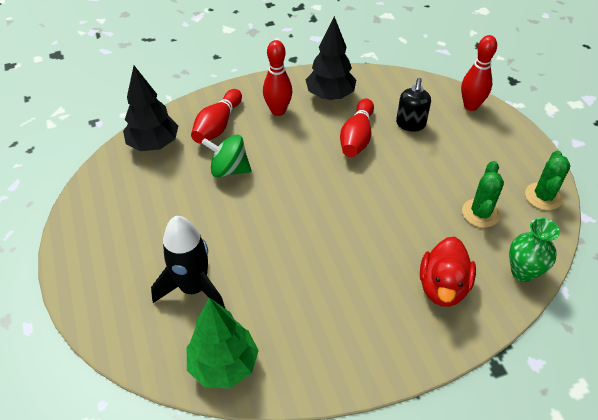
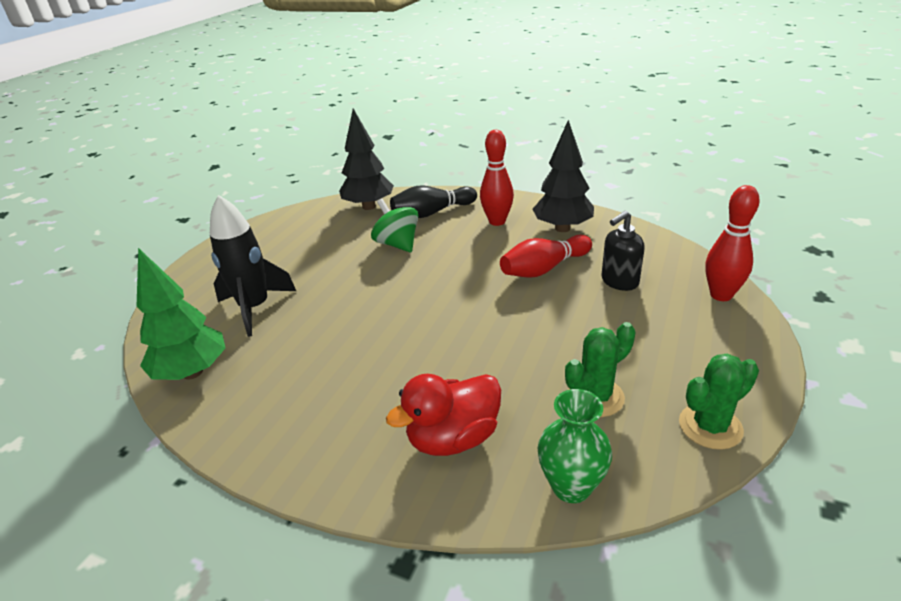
camera: 45 degrees right, 15 degrees down
red bowling pin [191,89,242,144] -> black bowling pin [390,186,477,218]

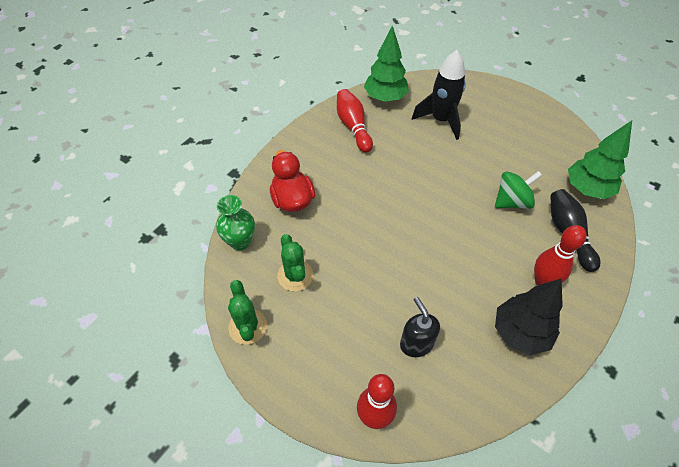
camera: 100 degrees right, 20 degrees up
black tree [339,109,394,210] -> green tree [568,120,632,199]
red bowling pin [500,235,592,278] -> red bowling pin moved to [337,89,373,153]

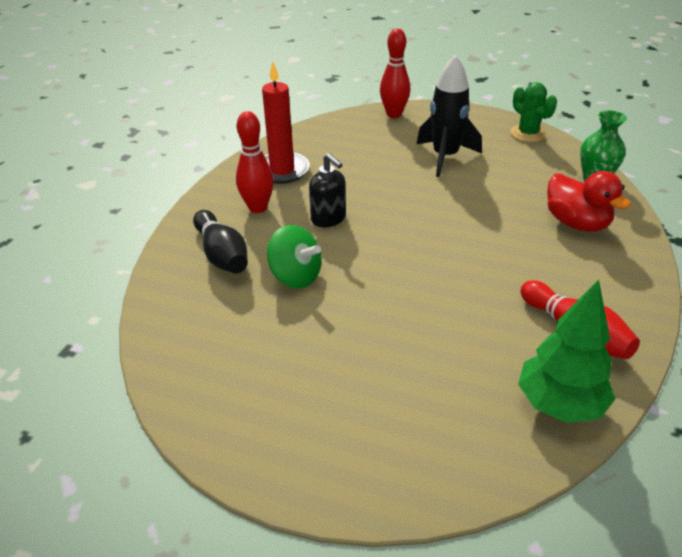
camera: 165 degrees right, 15 degrees down
green cactus [277,234,313,291] -> none
black soap dispenser [400,297,440,357] -> black soap dispenser moved to [309,153,346,227]
black rocket [412,50,466,140] -> black rocket moved to [417,55,482,177]
green spinning top [495,171,542,209] -> green spinning top turned 105 degrees counterclockwise [267,225,322,288]
black tree [495,279,563,356] -> red candle [262,62,310,184]
green tree [568,120,632,199] -> none

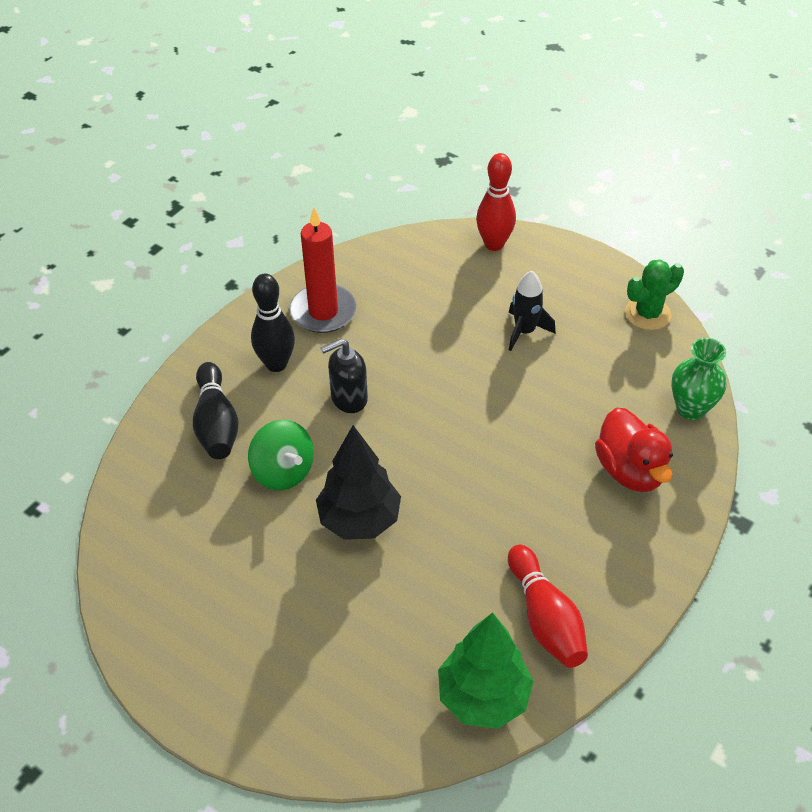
camera: 15 degrees right, 10 degrees up
red bowling pin [236,111,274,213] -> black bowling pin [251,274,295,372]
black soap dispenser [309,153,346,227] -> black soap dispenser turned 90 degrees clockwise [321,339,368,413]
black rocket [417,55,482,177] -> black rocket [509,271,556,351], size x0.64
green cactus [510,82,557,142] -> green cactus turned 75 degrees clockwise [625,259,684,330]
none -> black tree [316,425,401,540]

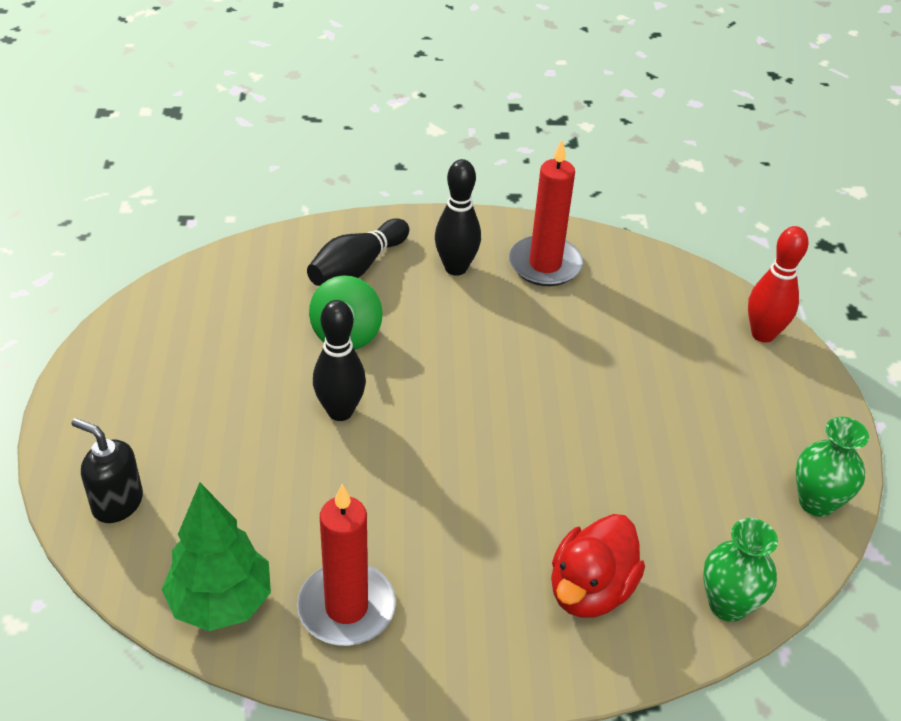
camera: 50 degrees right, 5 degrees down
black tree [316,425,401,540] -> black bowling pin [313,300,366,421]
black soap dispenser [321,339,368,413] -> black soap dispenser moved to [72,418,143,523]
red bowling pin [508,545,588,668] -> red candle [297,484,396,646]
black rocket [509,271,556,351] -> none
green cactus [625,259,684,330] -> green vase [796,417,869,517]

